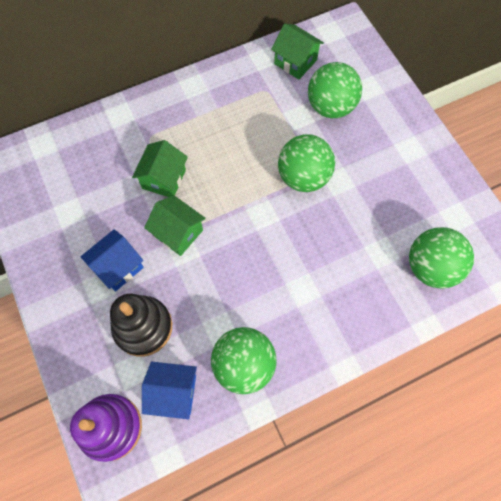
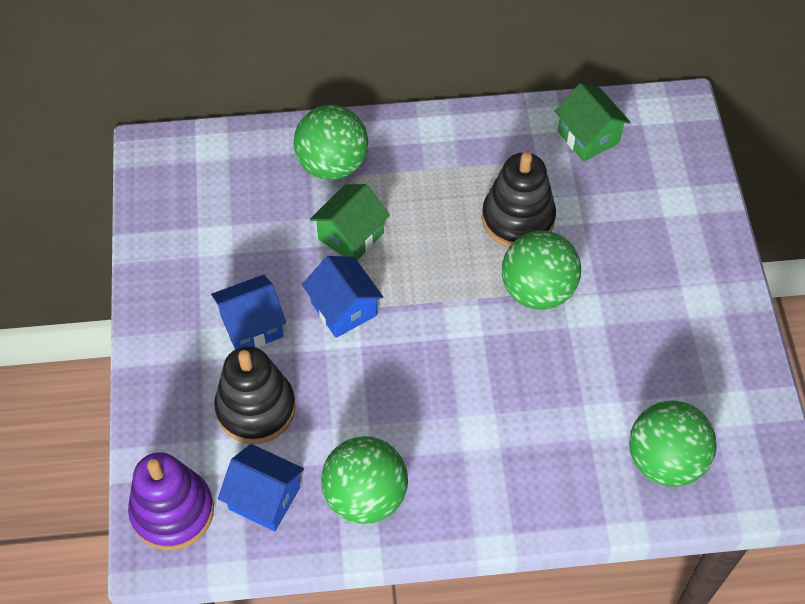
camera: 20 degrees right, 10 degrees down
green house [144,195,206,256] -> blue house [302,256,383,338]
green ball [308,62,362,118] -> green ball moved to [294,105,368,180]
none -> black stacking toy [482,152,556,247]

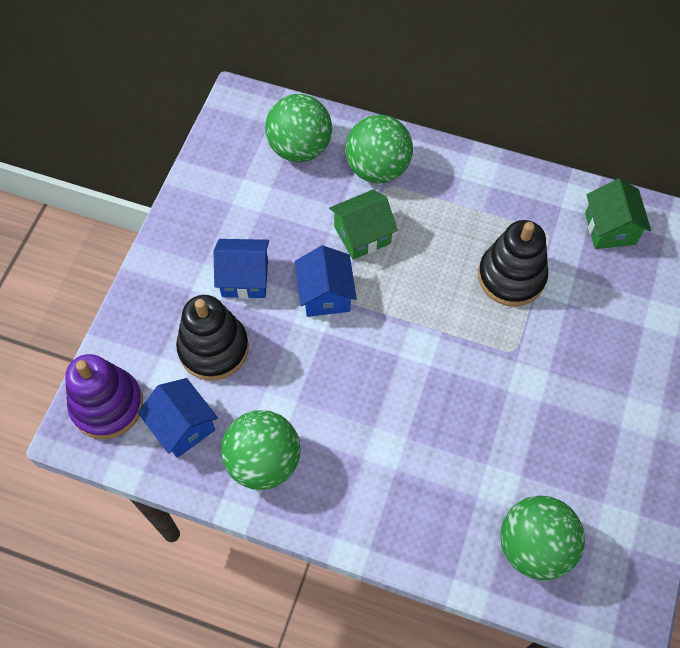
camera: 25 degrees right, 5 degrees up
green ball [502,231,581,310] -> green ball moved to [265,94,332,162]

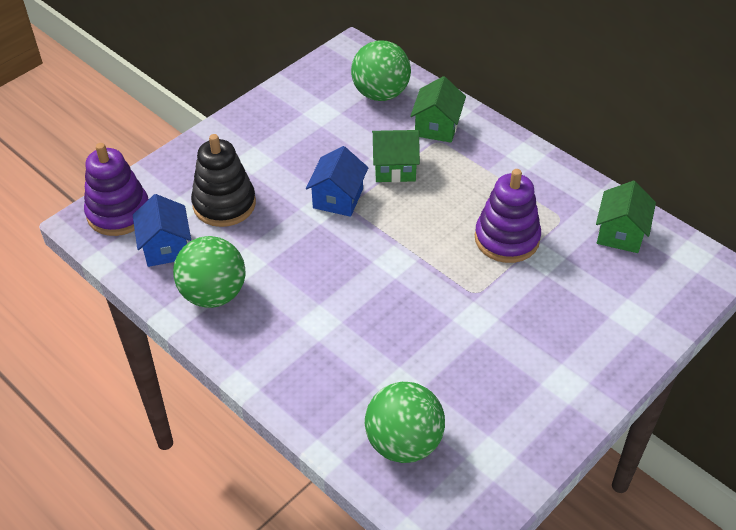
camera: 25 degrees right, 15 degrees down
blue house [213,239,269,299] -> none
green ball [345,115,413,183] -> green house [410,76,466,143]
black stacking toy [478,220,548,306] -> purple stacking toy [475,169,541,263]

